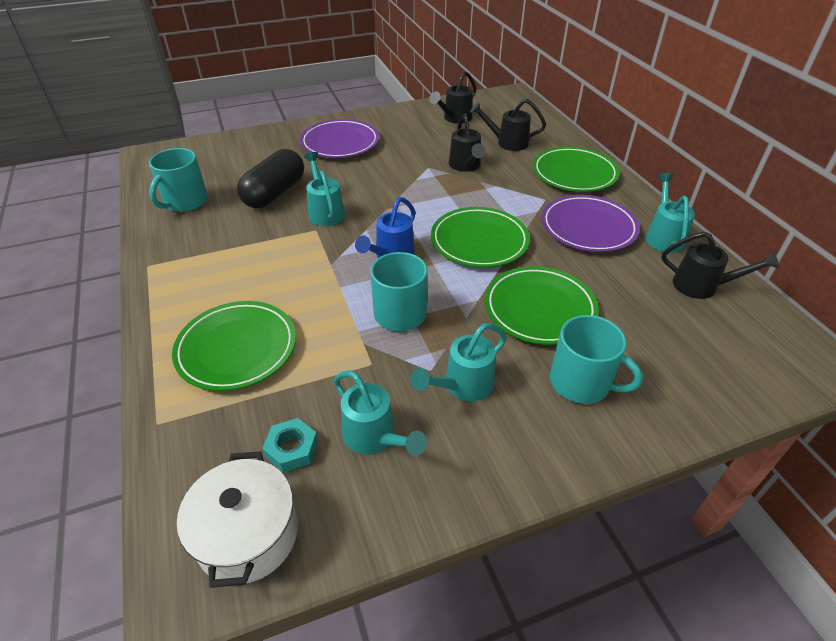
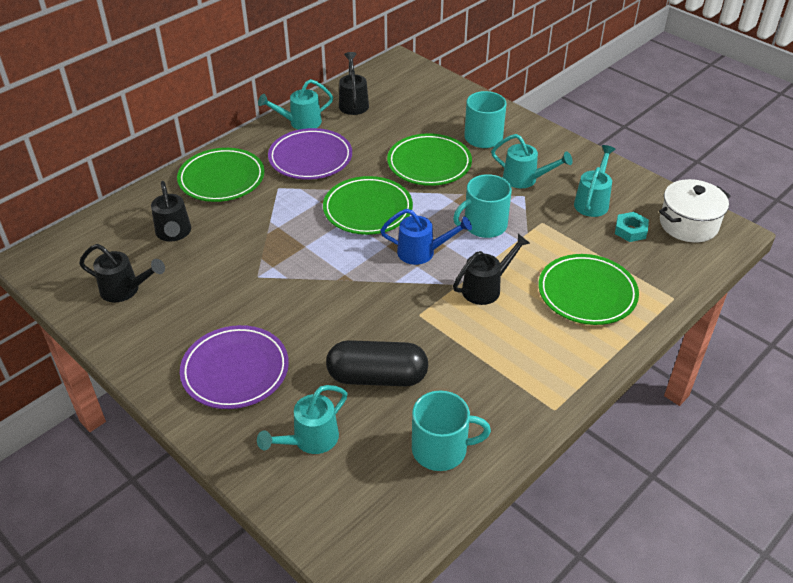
camera: 115 degrees left, 0 degrees up
turquoise watering can [304,152,345,226] -> turquoise watering can moved to [257,385,347,454]
black watering can [449,113,486,172] -> black watering can moved to [453,234,530,305]

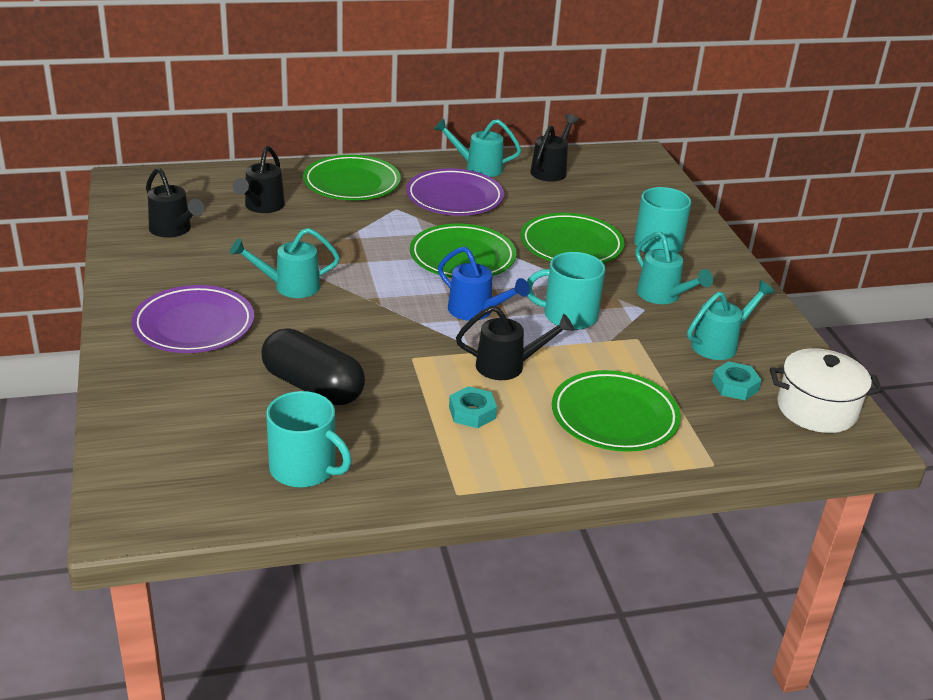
camera: 30 degrees right, 10 degrees down
turquoise watering can [257,385,347,454] -> turquoise watering can moved to [230,228,340,298]
none -> turquoise nut [449,386,497,428]

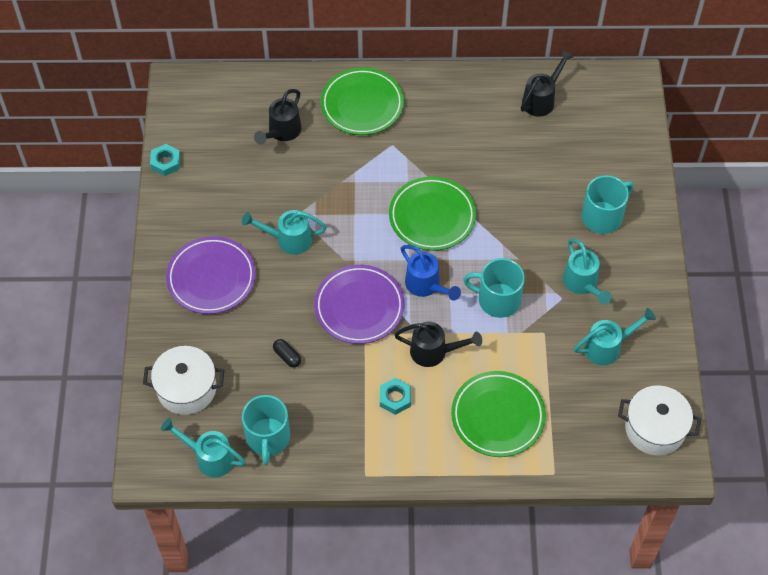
camera: 15 degrees right, 25 degrees up
black watering can [146,168,205,238] -> none
black capsule [261,329,365,405] -> black capsule [273,339,301,368], size x0.41
turquoise mug [266,391,352,488] -> turquoise mug turned 45 degrees clockwise [242,395,290,465]
purple plate [406,168,504,216] -> purple plate moved to [314,265,405,344]
turquoise watering can [434,119,521,177] -> turquoise watering can moved to [161,418,246,478]
green plate [521,213,624,263] -> none
turquoise nut [712,361,762,400] -> turquoise nut moved to [150,144,180,176]
none -> white pot [143,346,224,415]

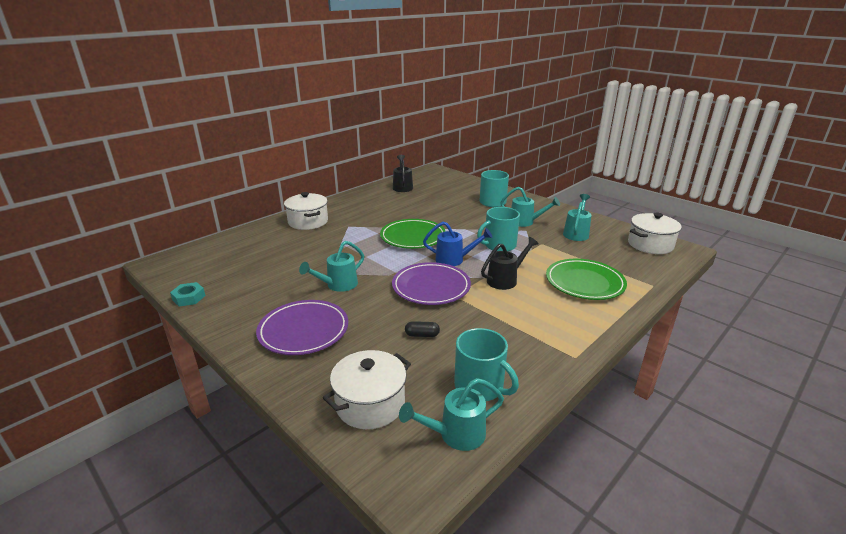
camera: 45 degrees left, 30 degrees down
black watering can [254,89,302,145] -> none
green plate [321,68,404,135] -> white pot [284,192,328,230]
turquoise nut [380,378,411,415] -> none

